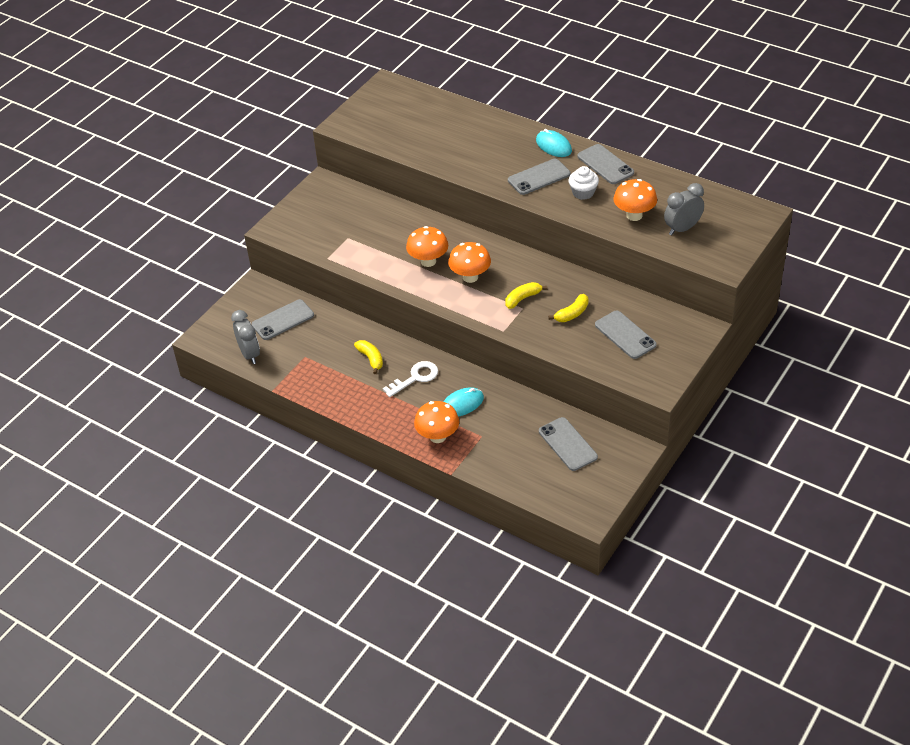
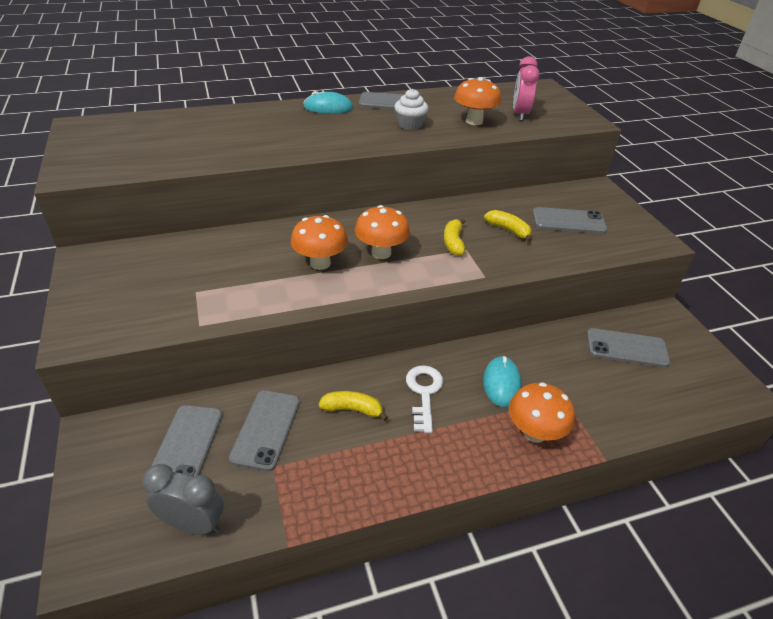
camera: 55 degrees left, 5 degrees down
grey phone [508,159,570,195] -> grey phone moved to [229,390,300,471]
yellow banana [548,294,589,322] -> yellow banana turned 45 degrees counterclockwise [484,210,532,242]
grey clock [664,183,704,235] -> pink clock [513,56,539,121]

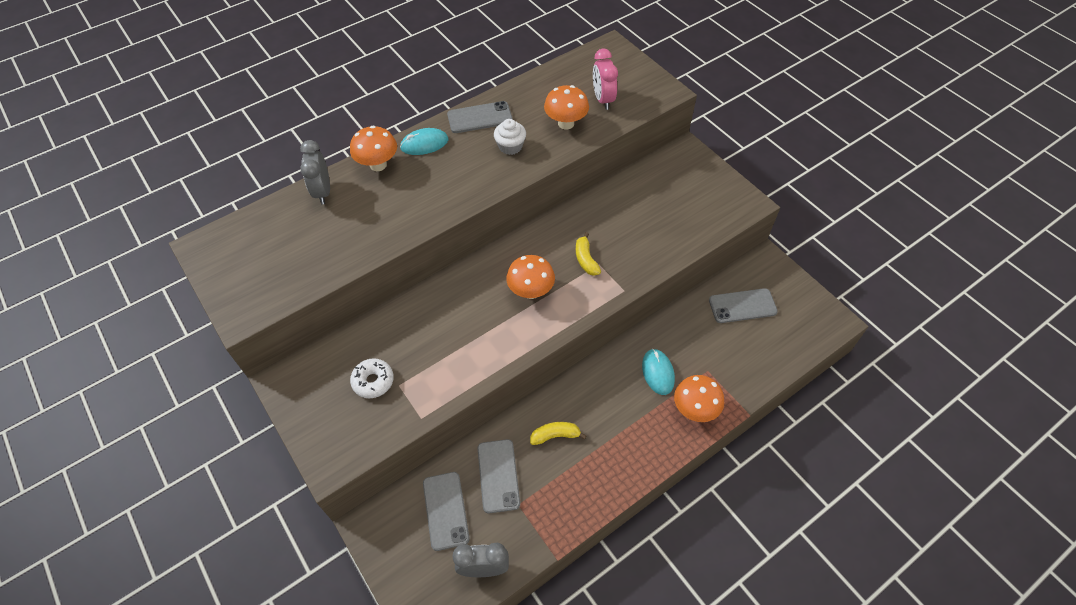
camera: 15 degrees left, 15 degrees up
orange mushroom [291,215,348,270] -> orange mushroom moved to [350,126,397,171]
white key [406,365,443,433] -> none
yellow banana [484,210,532,242] -> none
grey phone [533,207,607,234] -> none
none -> grey clock [300,140,330,204]
none -> white donut [350,358,394,398]

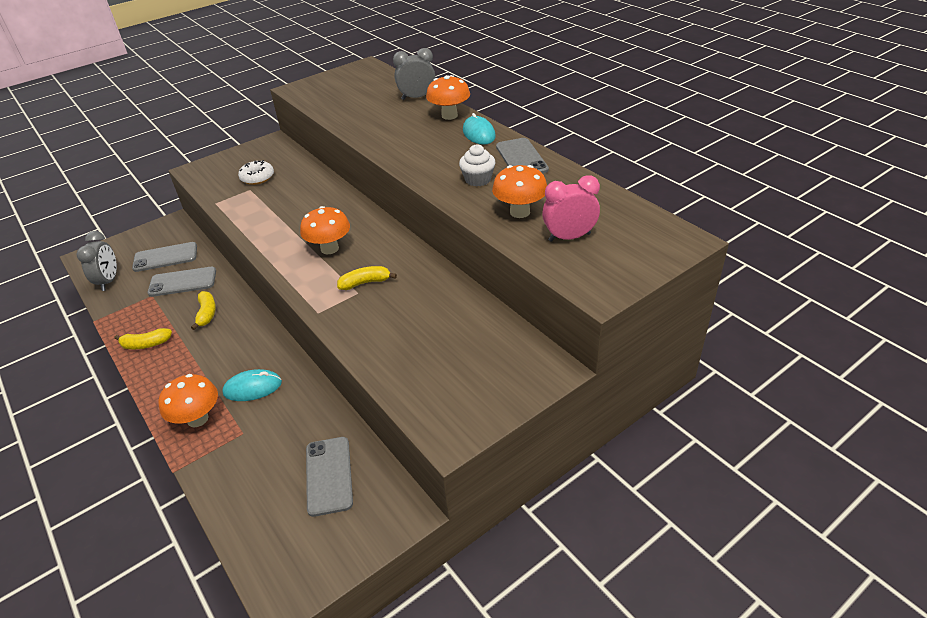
camera: 90 degrees right, 15 degrees down
none -> yellow banana [114,328,172,349]

